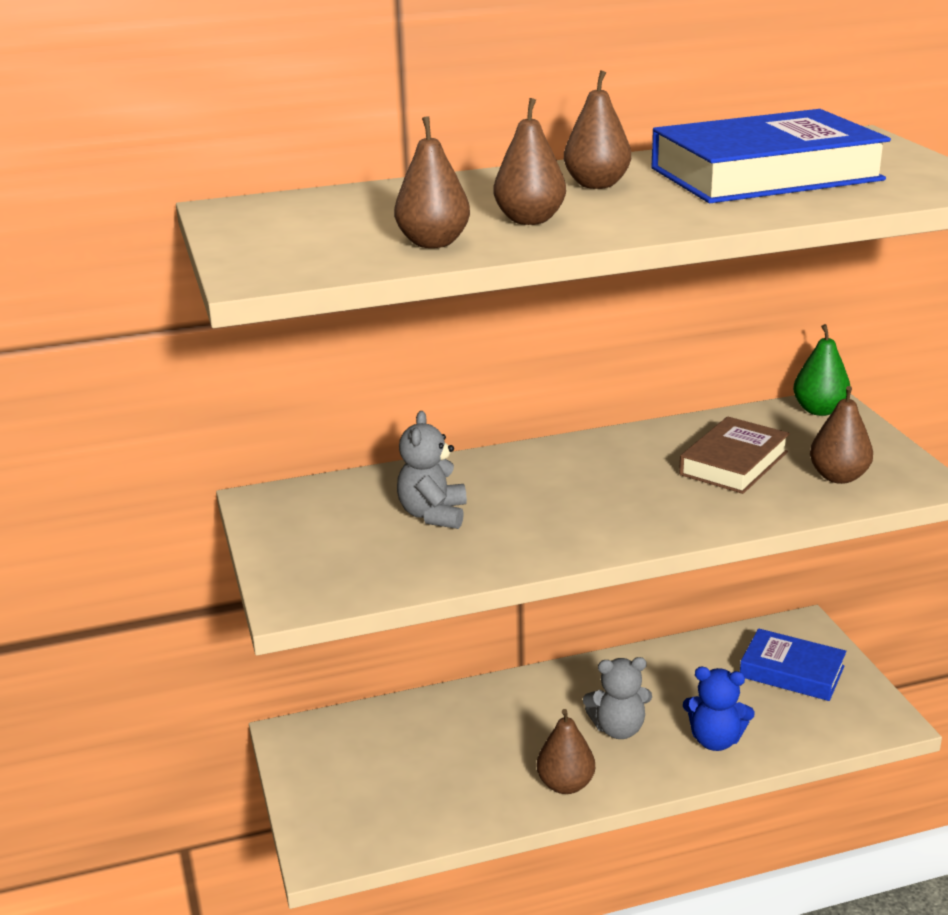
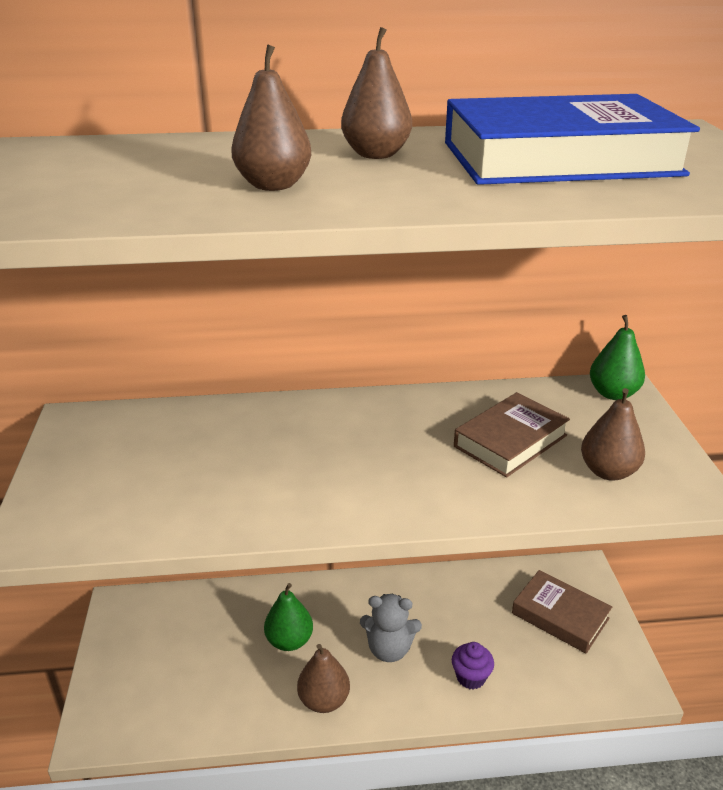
camera: 10 degrees right, 5 degrees up
brown pear [394,116,470,248] -> none
grey teddy bear [397,411,467,529] -> none
blue teddy bear [683,667,755,751] -> purple cupcake [452,642,494,690]
blue book [740,628,846,701] -> brown book [512,570,612,653]
none -> green pear [264,583,313,651]

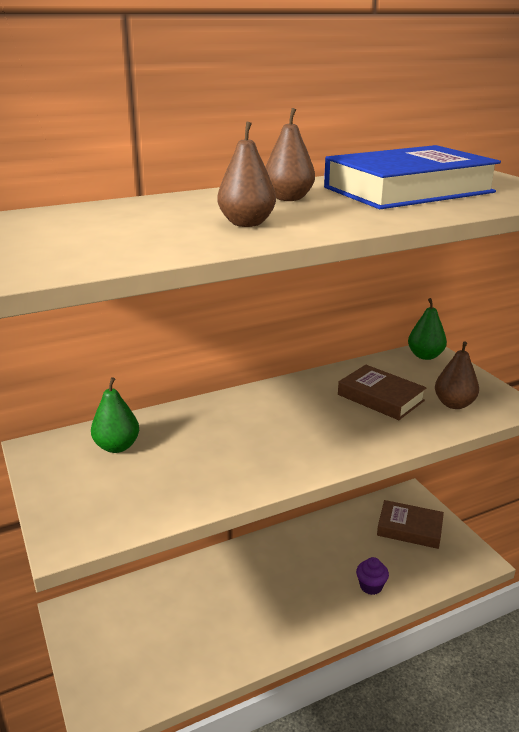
camera: 20 degrees left, 5 degrees down
green pear [264,583,313,651] -> green pear moved to [91,377,139,453]
brown pear [297,644,350,713] -> none
grey teddy bear [360,594,422,662] -> none
brown book [454,392,570,477] -> brown book turned 75 degrees counterclockwise [338,365,427,420]

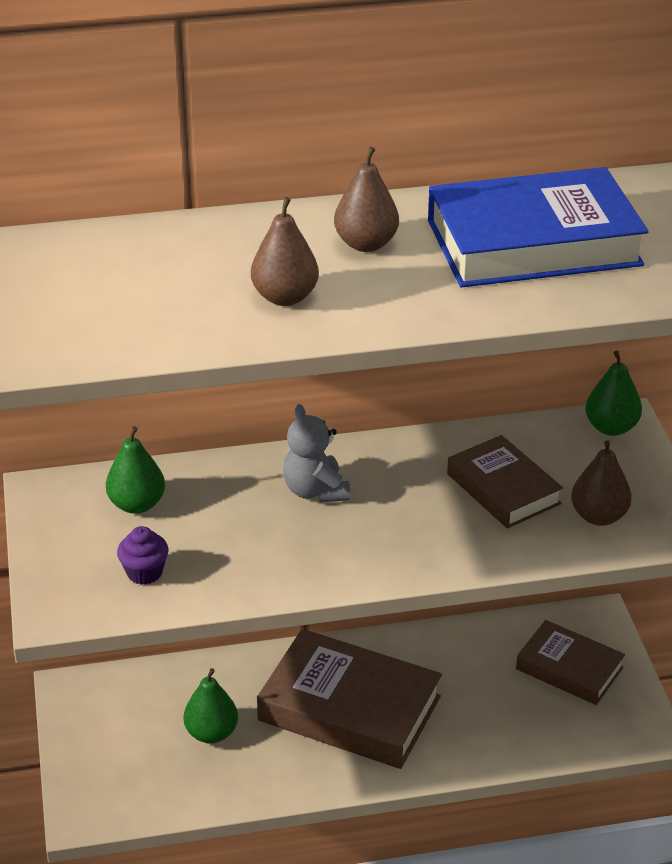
camera: 15 degrees right, 10 degrees up
purple cupcake [356,557,389,595] -> purple cupcake moved to [117,526,168,585]
none -> green pear [184,668,238,743]
none -> brown book [257,629,442,769]
none -> grey teddy bear [283,404,350,503]

